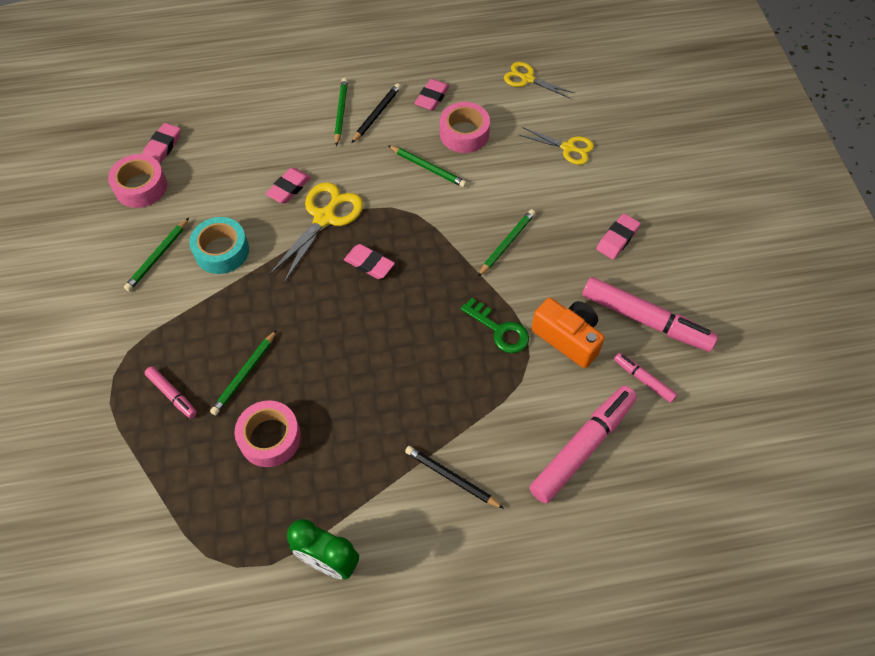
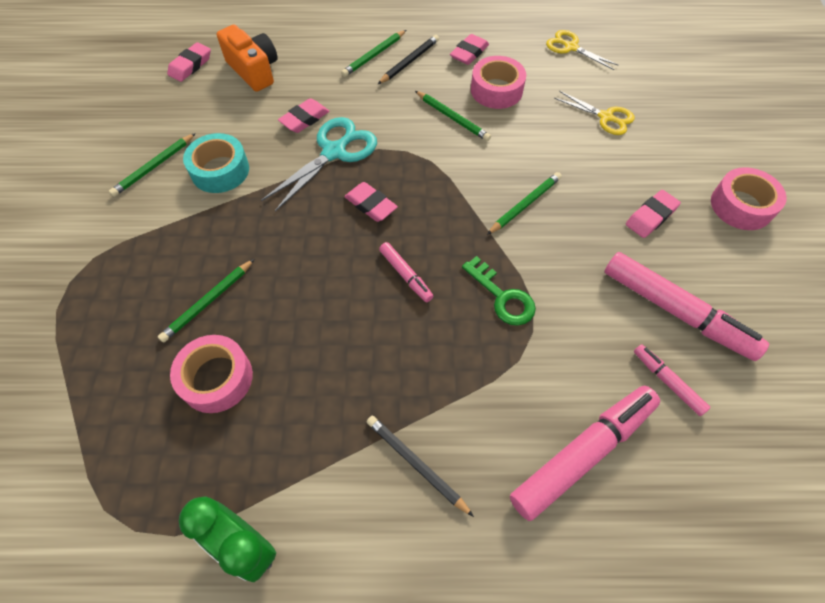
camera: 10 degrees right, 0 degrees up
pink tape [108,154,167,208] -> pink tape moved to [711,167,786,230]
pink marker [145,366,197,418] -> pink marker moved to [379,242,434,302]
yellow scissors [269,182,363,283] -> turquoise scissors [261,117,377,212]
green pencil [334,78,348,146] -> green pencil turned 150 degrees counterclockwise [341,30,406,77]
orange camera [531,298,605,368] -> orange camera moved to [217,25,278,92]

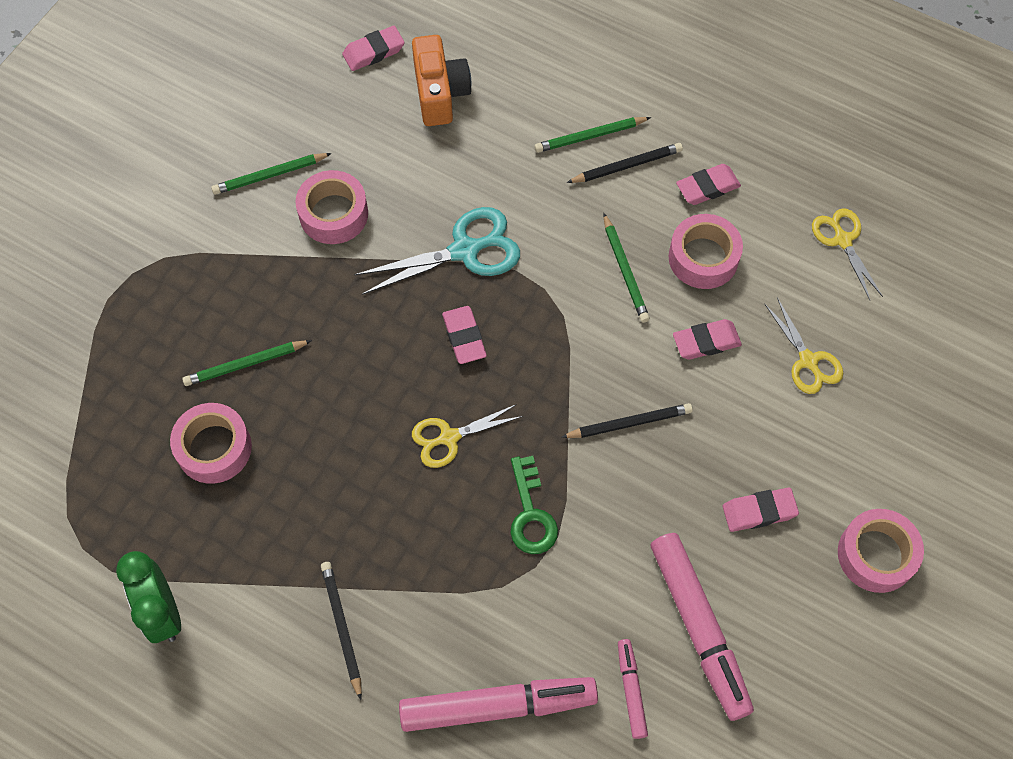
camera: 30 degrees right, 5 degrees up
turquoise tape [183,133,249,193] -> pink tape [295,170,368,244]
pink eraser [278,98,329,133] -> pink eraser moved to [673,319,742,360]
pink marker [379,242,434,302] -> yellow scissors [412,404,523,468]
green pencil [487,172,562,235] -> black pencil [562,403,693,438]

